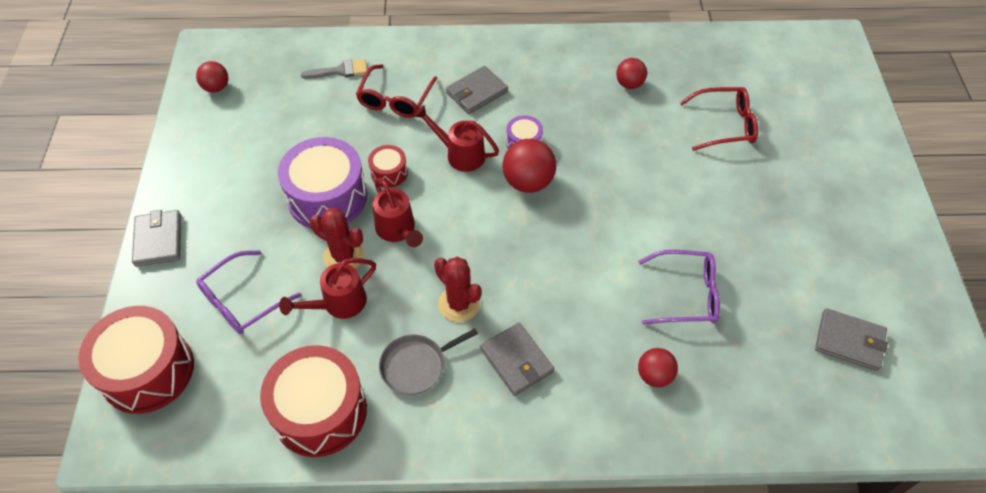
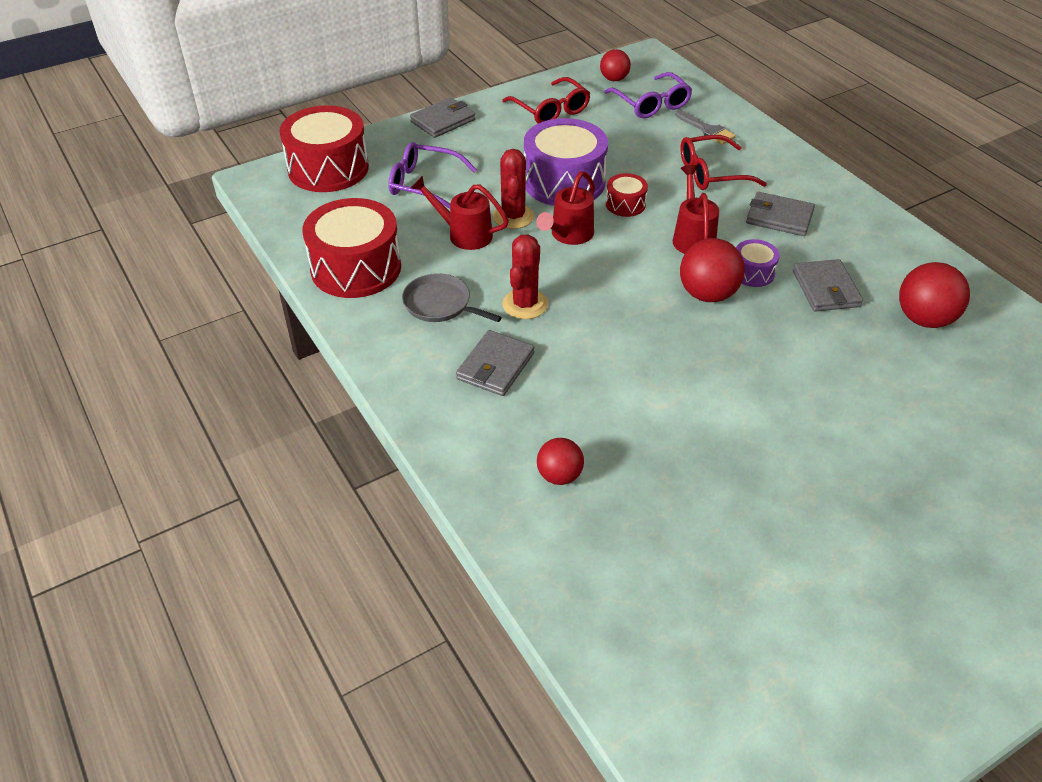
camera: 60 degrees right, 10 degrees down
red ball [616,58,647,89] -> red ball [899,262,970,328], size x1.60
purple glasses [638,250,720,325] -> purple glasses moved to [604,72,692,118]
red glasses [679,87,758,151] -> red glasses moved to [502,77,590,123]
grey wallet [815,308,888,371] -> grey wallet moved to [793,259,863,312]

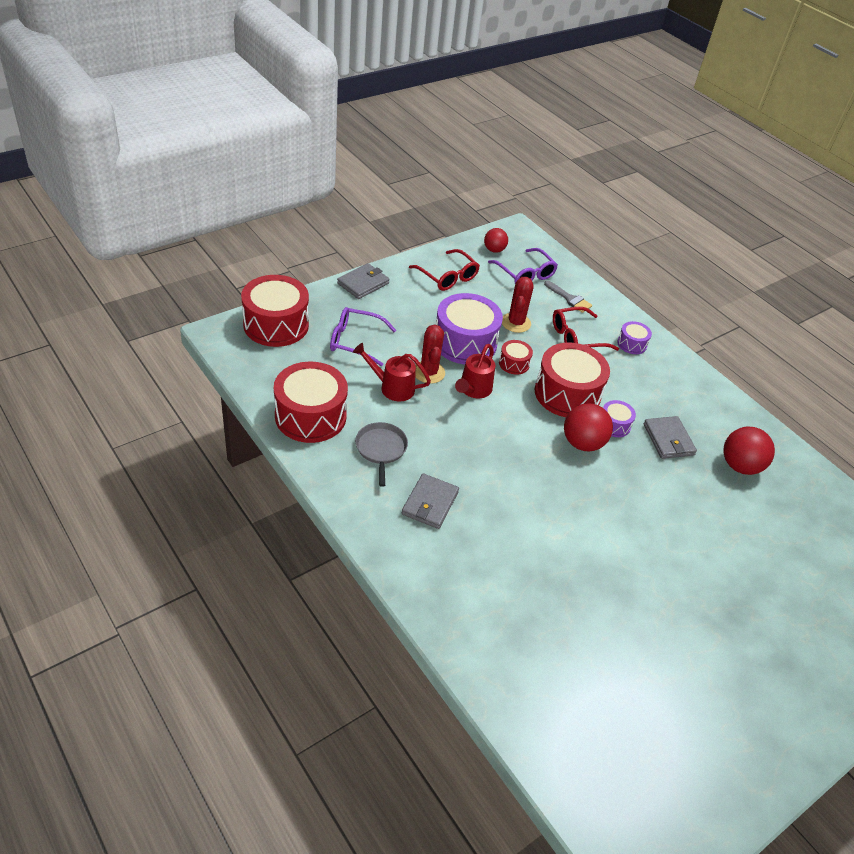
camera: 10 degrees left, 0 degrees up
grey pan [402,273,502,322] -> grey pan turned 60 degrees clockwise [355,422,408,487]
red cactus [502,234,548,319] -> red cactus moved to [502,277,534,333]
red ball [537,438,584,485] -> none
red watering can [673,165,719,254] -> red drum [535,343,610,417]
grey wallet [746,192,815,236] -> none
none -> purple drum [617,321,652,354]

